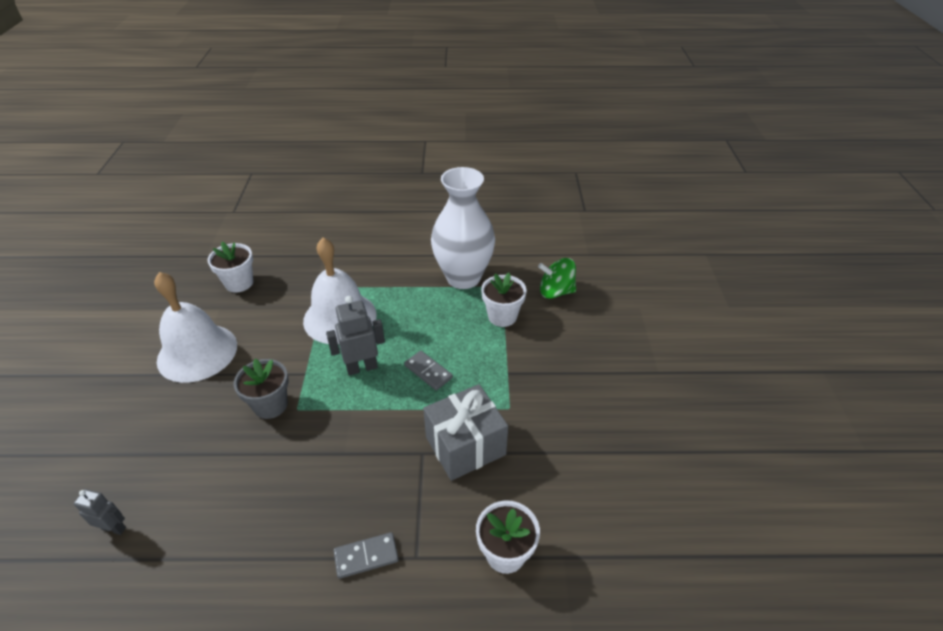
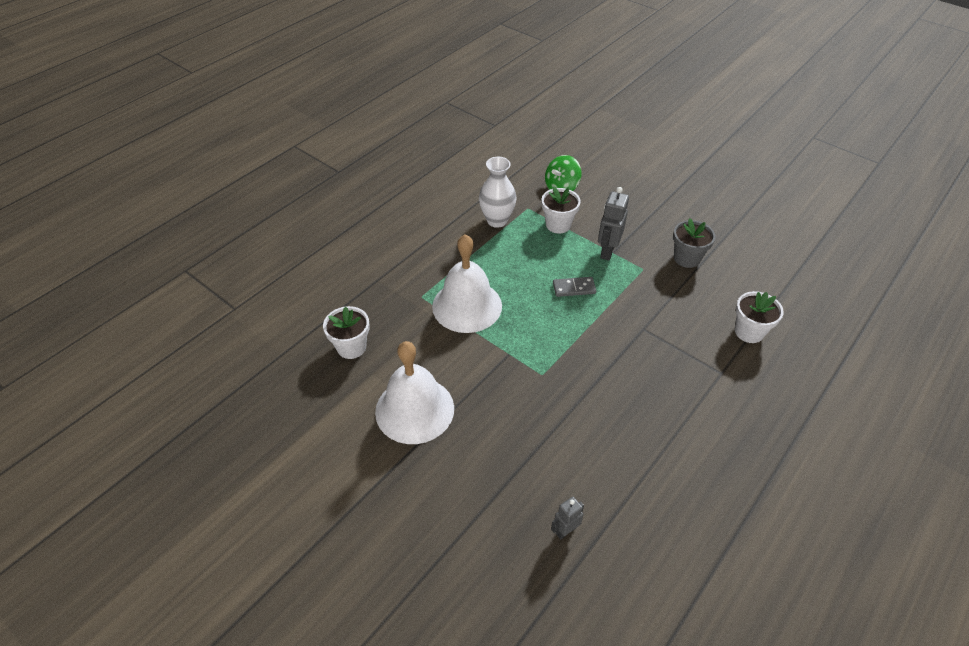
camera: 50 degrees left, 5 degrees up
grey flower pot [234,358,289,419] -> grey flower pot moved to [673,218,715,268]
grey robot [326,296,385,376] -> grey robot moved to [598,187,629,260]
grey domino [334,532,399,579] -> none
grey gift [423,384,508,481] -> none
white vase [431,167,495,289] -> white vase [479,157,517,228], size x0.66

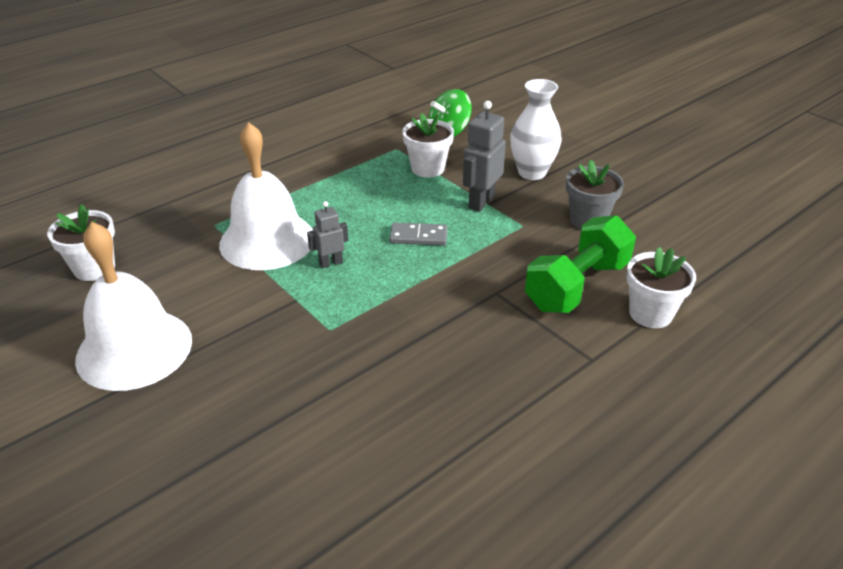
camera: 10 degrees right, 10 degrees down
white vase [479,157,517,228] -> white vase moved to [510,79,562,180]
grey robot [551,497,584,539] -> grey robot moved to [307,201,348,269]
none -> green dumbbell [525,215,636,313]

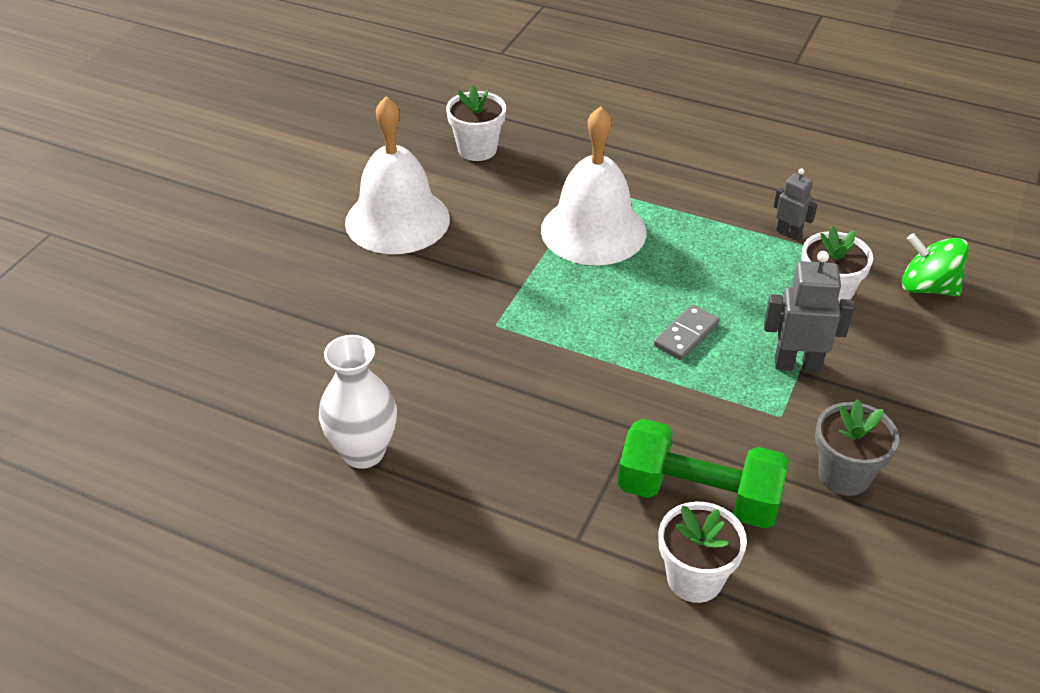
camera: 65 degrees right, 5 degrees up
grey robot [307,201,348,269] -> grey robot moved to [774,169,818,240]
grey domino [390,222,448,246] -> grey domino turned 60 degrees clockwise [654,304,720,360]
white vase [510,79,562,180] -> white vase moved to [319,335,397,469]

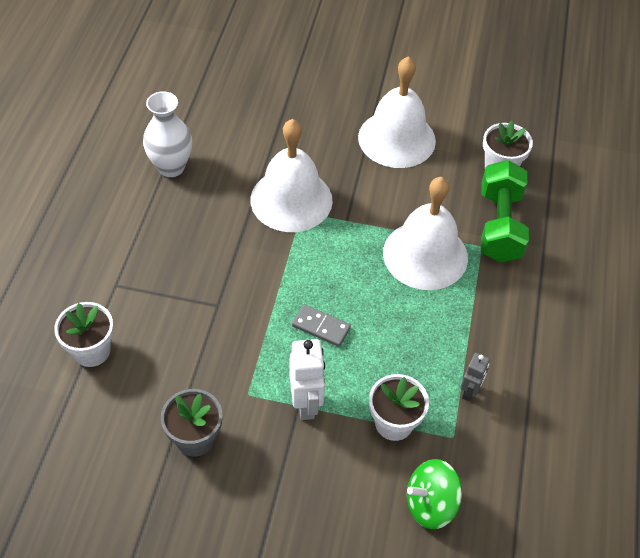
camera: 75 degrees right, 10 degrees up
green dumbbell [618,419,789,528] -> green dumbbell moved to [481,160,529,263]
grey robot [764,251,854,372] -> white robot [289,339,325,420]
green spinning top [902,233,969,296] -> green spinning top turned 120 degrees counterclockwise [407,459,462,529]
none -> white bell [250,119,333,232]

